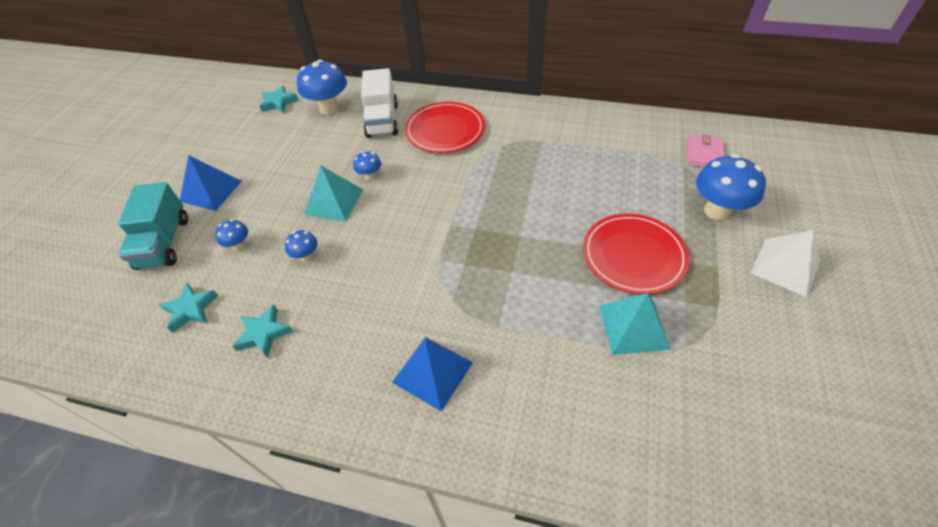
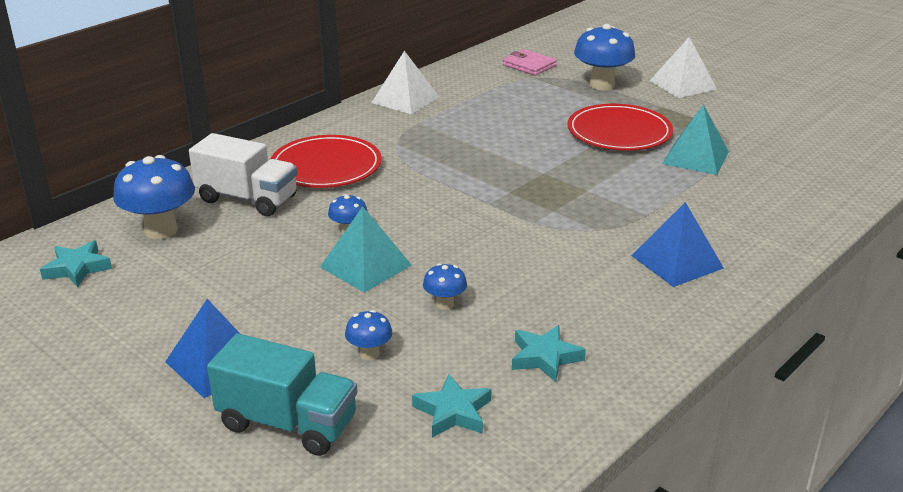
camera: 65 degrees left, 20 degrees down
none -> white pyramid [371,51,439,114]

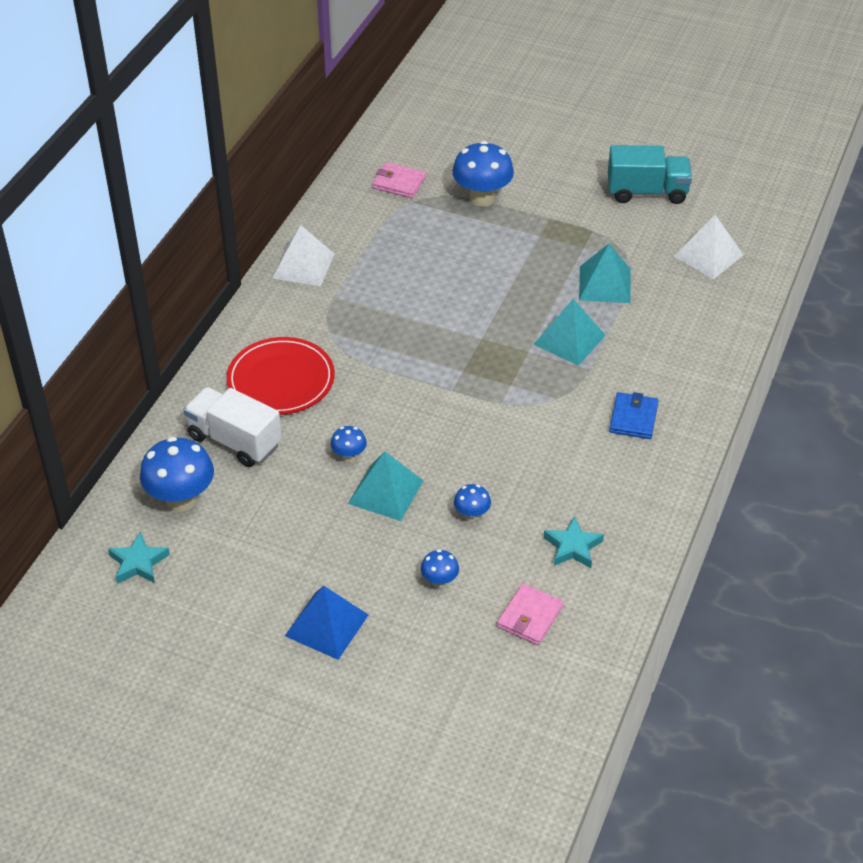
camera: 20 degrees left, 15 degrees up
white truck [189,133,297,216] -> white truck turned 150 degrees counterclockwise [183,387,282,467]
turquoise truck [207,333,357,456] -> turquoise truck moved to [608,145,692,204]
turquoise star [412,374,492,437] -> pink wallet [497,584,564,645]
red plate [567,104,673,151] -> none
blue pyramid [631,202,724,287] -> blue wallet [609,392,659,439]
white pyramid [650,37,717,98] -> white pyramid moved to [673,215,743,279]
none -> turquoise pyramid [533,299,606,366]

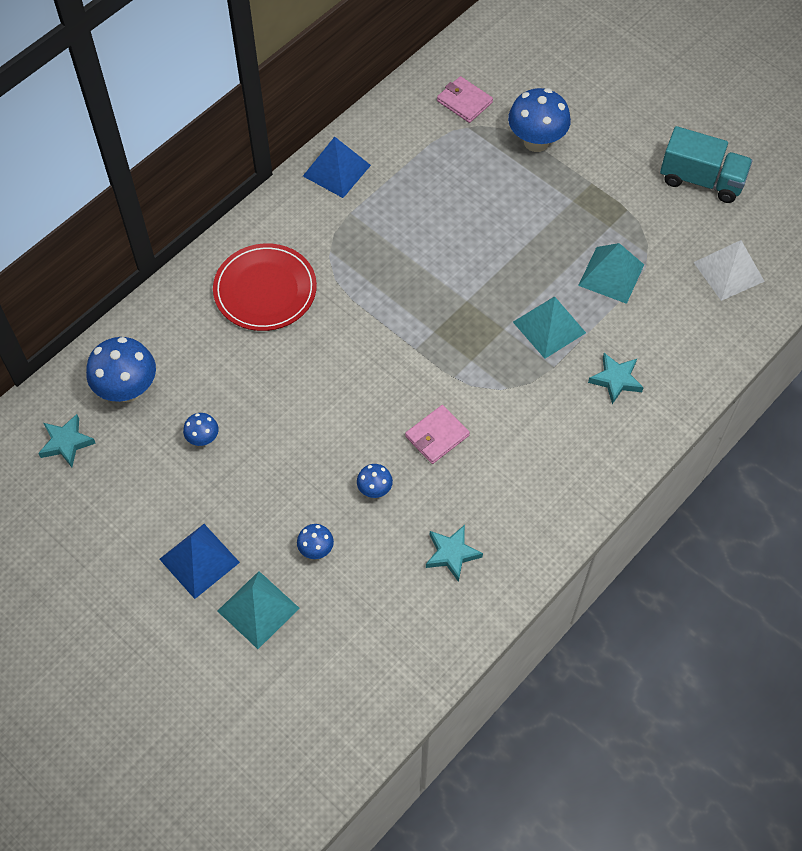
camera: 20 degrees right, 15 degrees up
white truck [183,387,282,467] -> none
white pyramid [272,225,334,286] -> blue pyramid [303,137,371,198]
blue mushroom [331,426,367,462] -> blue mushroom moved to [183,413,219,446]
turquoise pyramid [348,451,424,521] -> turquoise pyramid moved to [217,571,300,649]
pink wallet [497,584,564,645] -> pink wallet moved to [405,405,470,464]
blue wallet [609,392,659,439] -> none
none -> turquoise star [588,353,644,404]

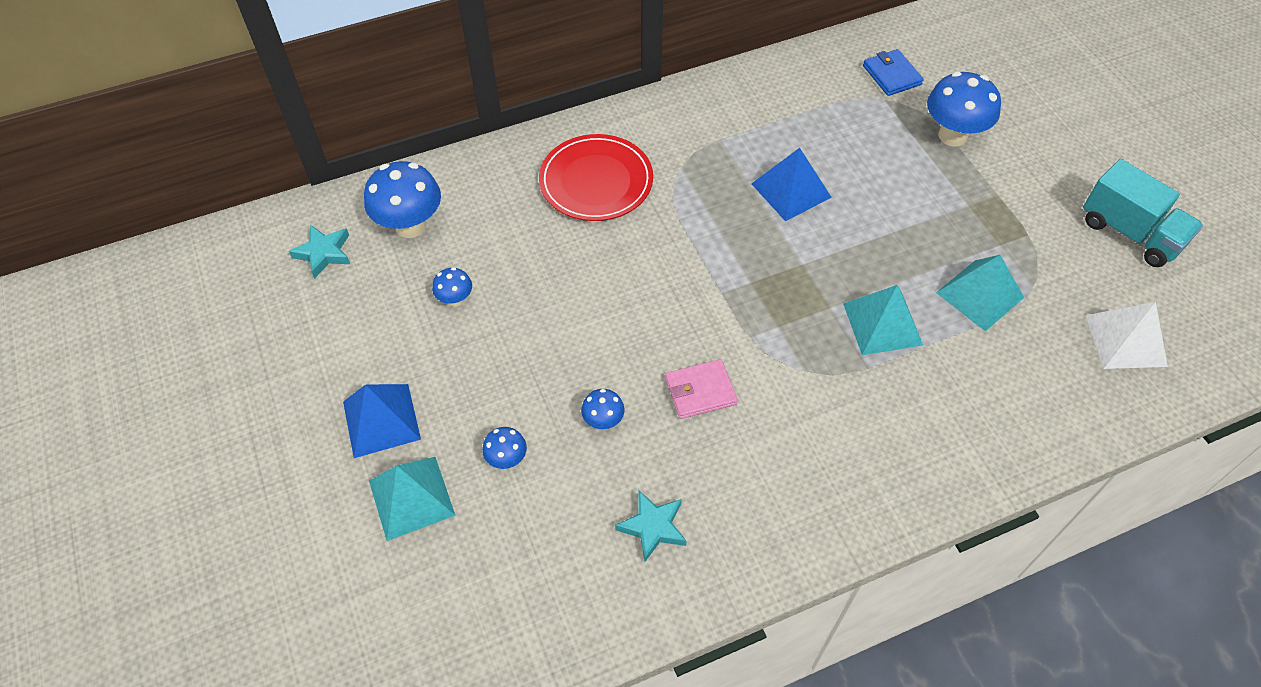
camera: 25 degrees right, 5 degrees down
blue pyramid [303,137,371,198] -> blue pyramid moved to [752,148,832,221]
pink wallet [437,76,493,123] -> blue wallet [863,49,924,96]
turquoise star [588,353,644,404] -> none

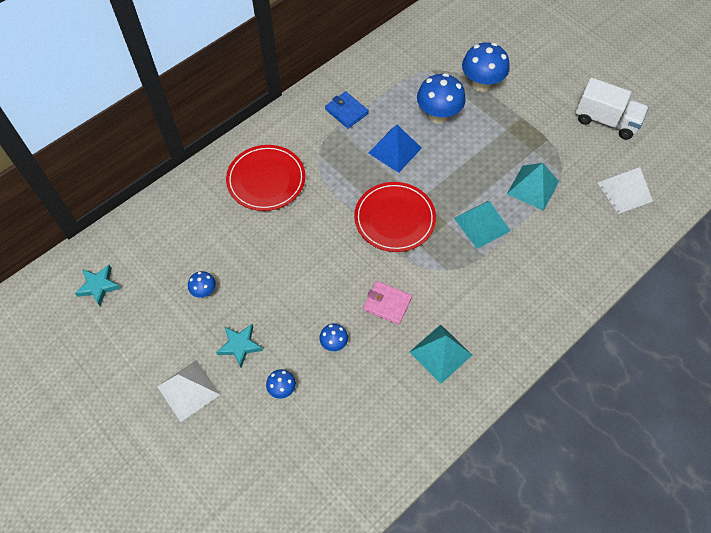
camera: 20 degrees left, 5 degrees up
blue pyramid [343,384,421,458] -> white pyramid [157,360,220,422]
blue mushroom [364,161,441,238] -> blue mushroom moved to [417,73,466,124]
turquoise pyramid [369,457,455,541] -> turquoise pyramid moved to [409,325,472,384]
turquoise star [615,490,687,562] -> turquoise star moved to [216,324,263,368]
pink wallet [665,359,738,419] -> pink wallet turned 60 degrees clockwise [363,281,412,325]
blue wallet [863,49,924,96] -> blue wallet moved to [325,91,369,129]
turquoise truck [1083,159,1203,267] -> white truck [575,78,649,139]
none -> red plate [354,182,436,252]

